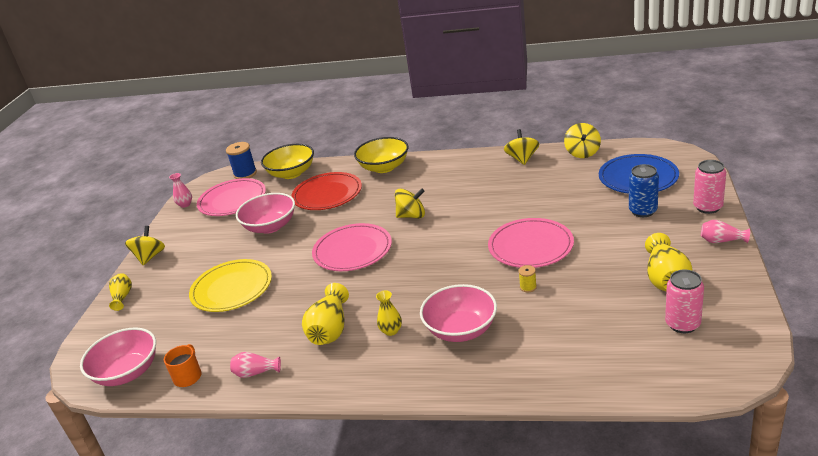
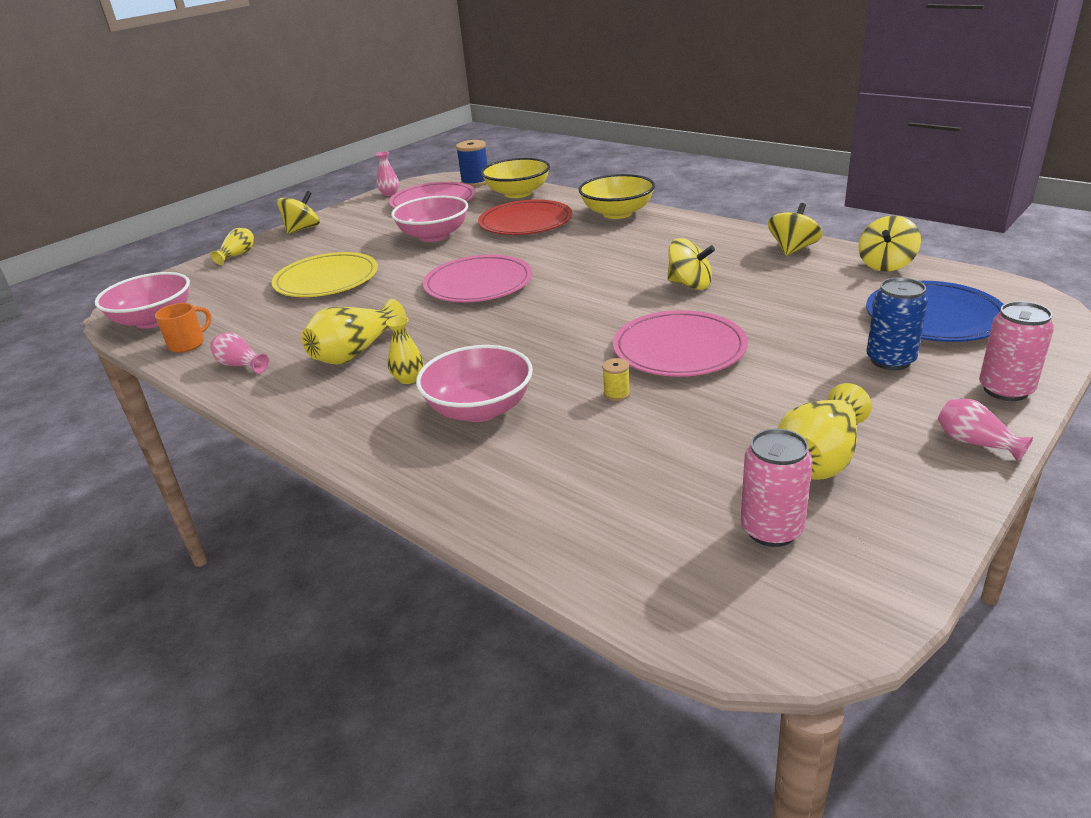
camera: 30 degrees right, 0 degrees up
yellow spinning top [395,188,425,218] -> yellow spinning top moved to [667,238,715,290]

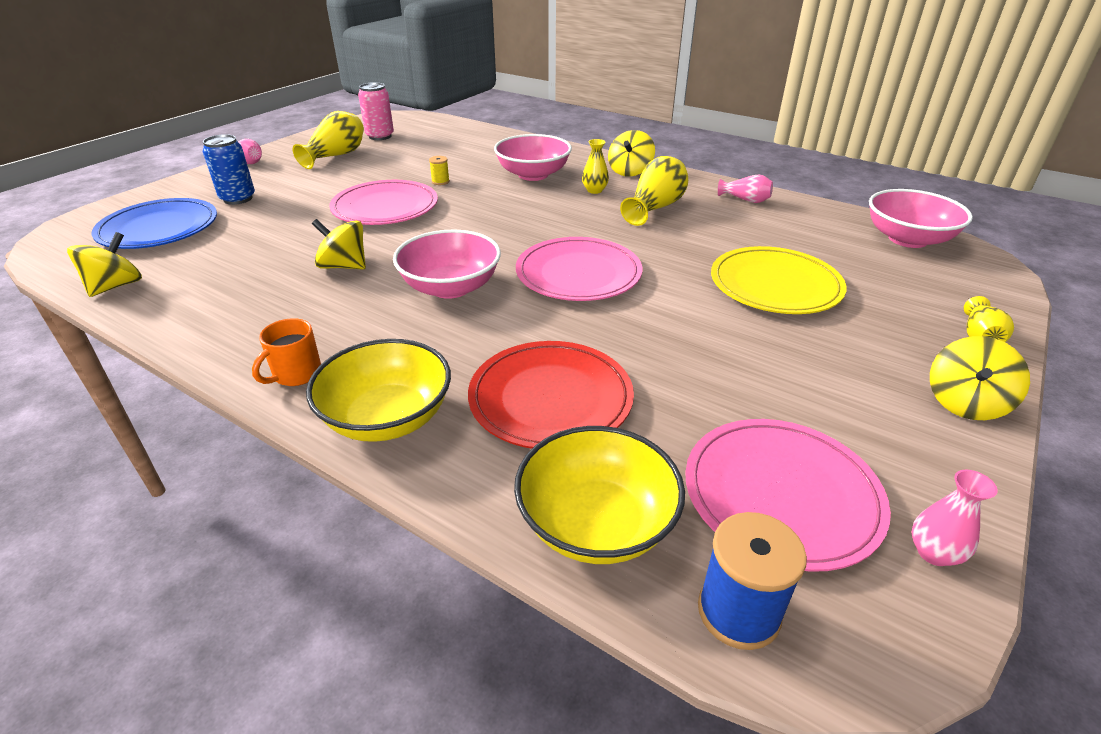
camera: 170 degrees right, 5 degrees up
orange mug [155,303,211,353] -> orange mug moved to [252,318,321,386]
pink bowl [391,196,468,242] -> pink bowl moved to [393,230,501,299]
yellow spinning top [768,203,823,256] -> yellow spinning top moved to [608,130,655,177]
pink can [979,301,1054,401] -> none

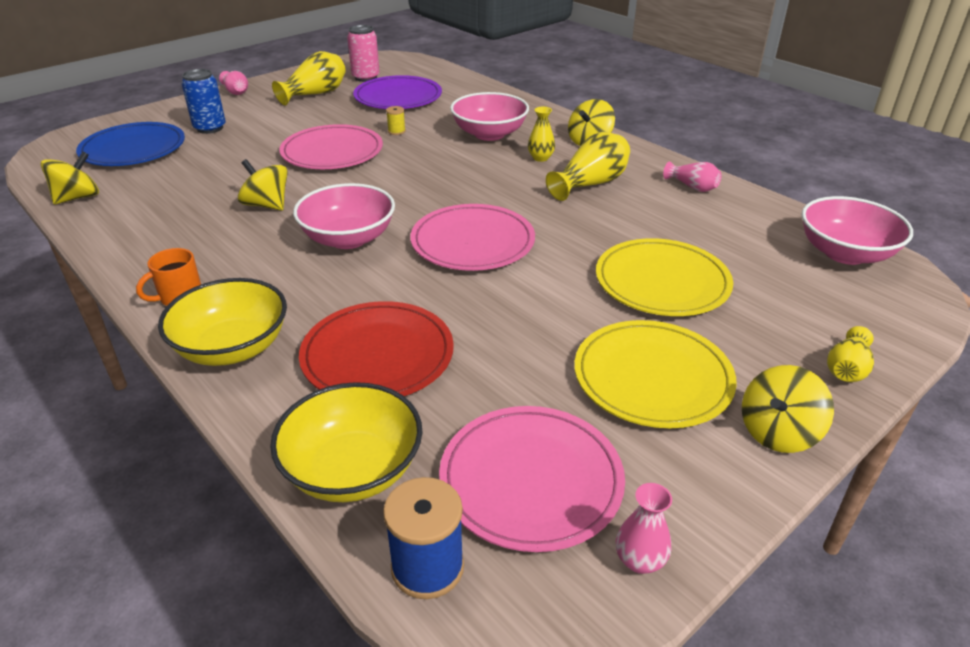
camera: 15 degrees right, 0 degrees up
none -> purple plate [353,75,442,109]
none -> yellow plate [574,320,737,428]

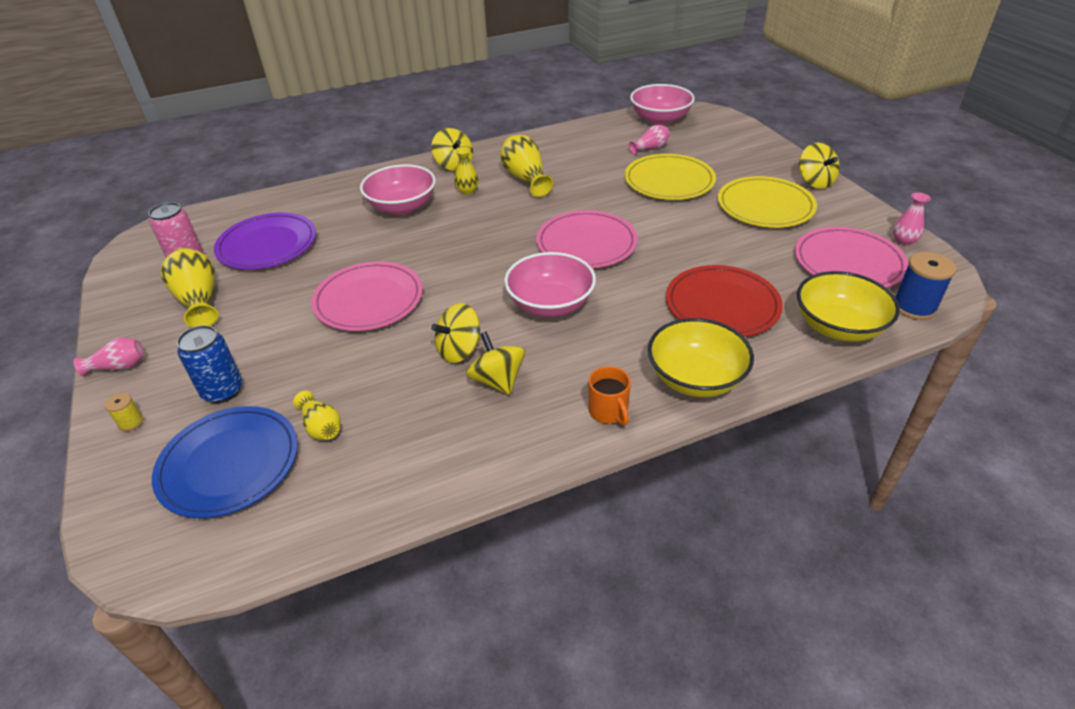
camera: 70 degrees left, 5 degrees up
yellow spinning top [41,152,99,204] -> yellow spinning top moved to [466,332,525,395]
yellow spool [386,106,406,135] -> yellow spool moved to [105,393,144,431]
pink vase [663,161,721,192] -> pink vase moved to [629,125,670,155]
yellow vase [827,326,874,382] -> yellow vase moved to [293,391,341,440]

